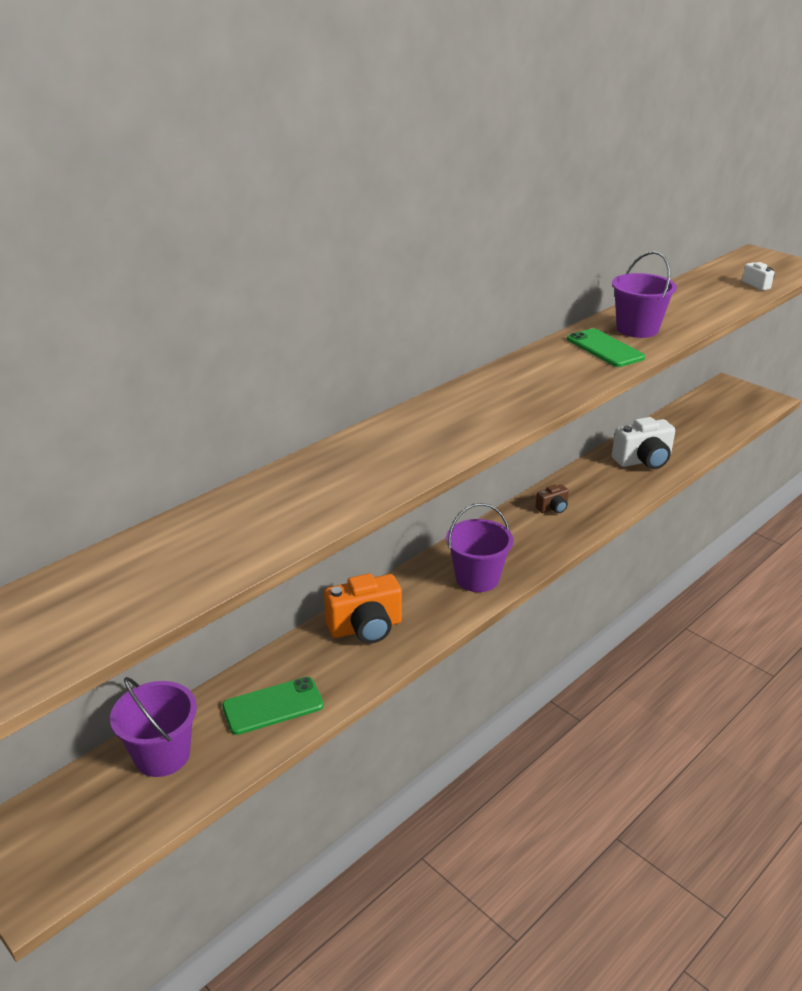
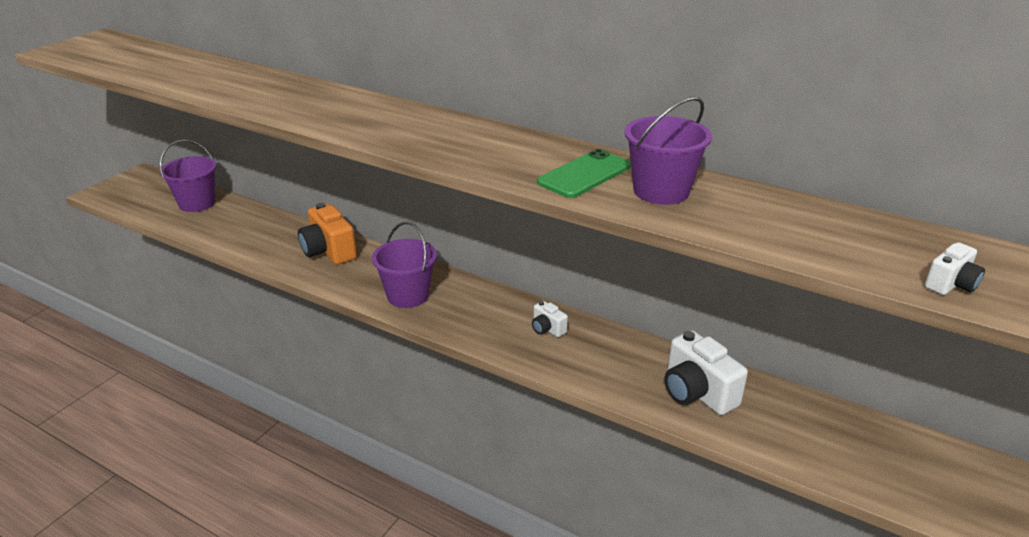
camera: 75 degrees right, 0 degrees up
green phone [222,677,324,735] -> none
brown camera [535,484,569,513] -> white camera [532,301,568,337]

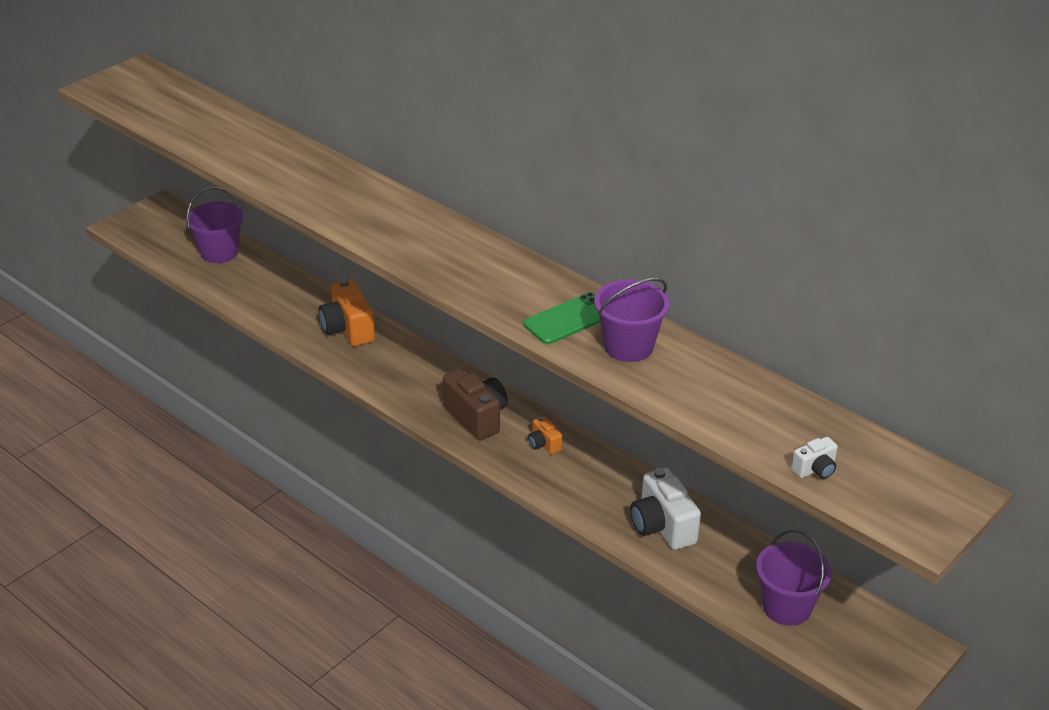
camera: 10 degrees right, 5 degrees up
purple bucket [372,222,437,308] -> purple bucket moved to [756,529,831,626]
white camera [532,301,568,337] -> orange camera [528,416,562,454]
none -> brown camera [443,368,508,440]

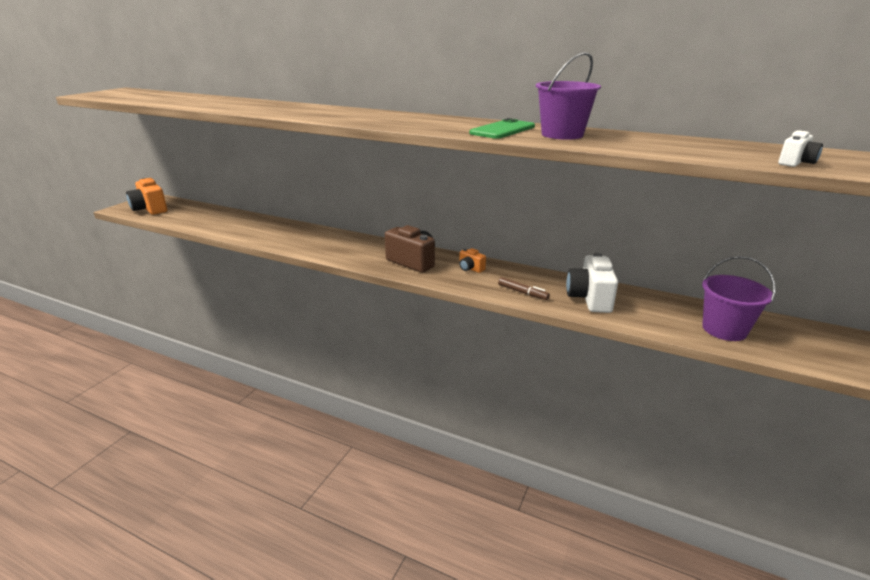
camera: 15 degrees left, 10 degrees down
purple bucket [186,187,243,263] -> none
orange camera [318,279,375,346] -> orange camera moved to [126,178,167,215]
white camera [630,468,701,550] -> white camera turned 45 degrees clockwise [566,253,618,313]
none -> brown marker [498,277,550,300]

